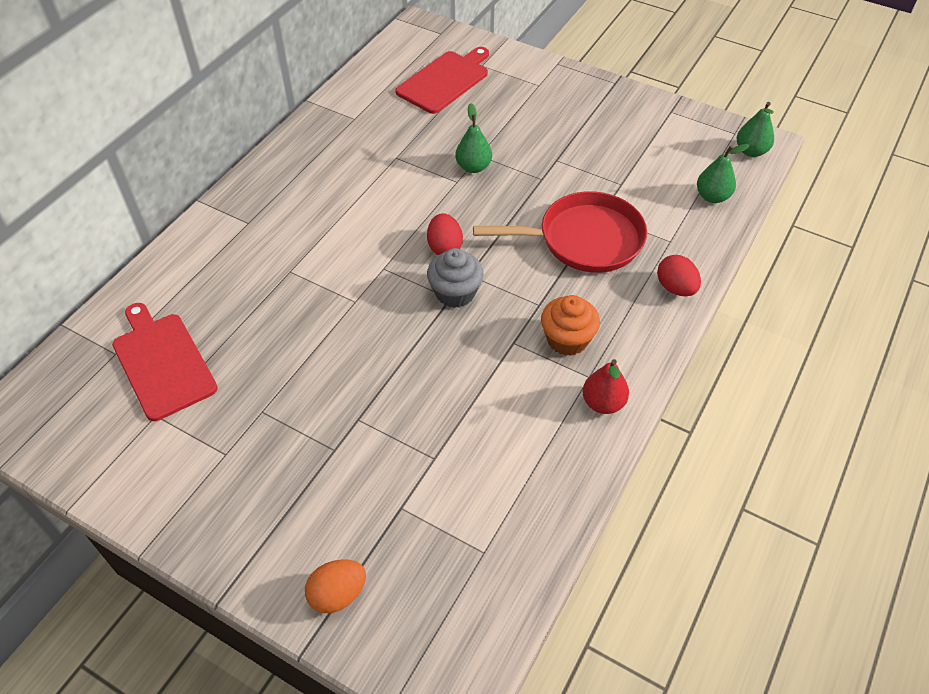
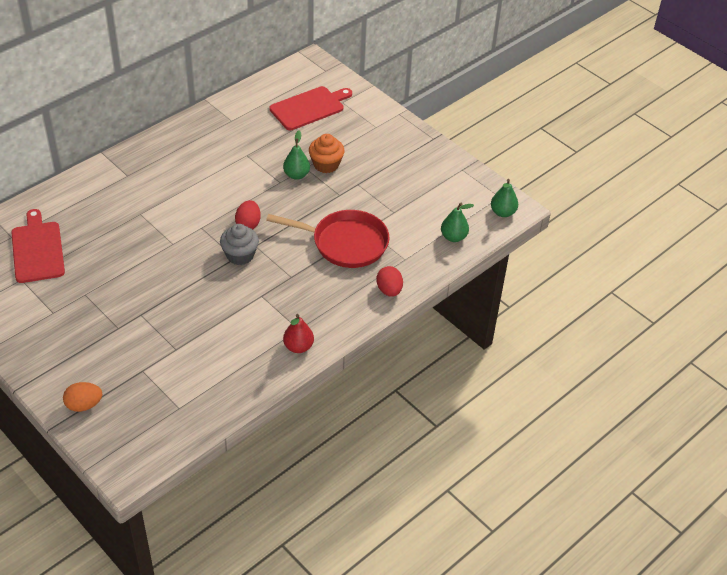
camera: 15 degrees right, 5 degrees down
orange cupcake [541,295,600,356] -> orange cupcake moved to [309,134,345,173]

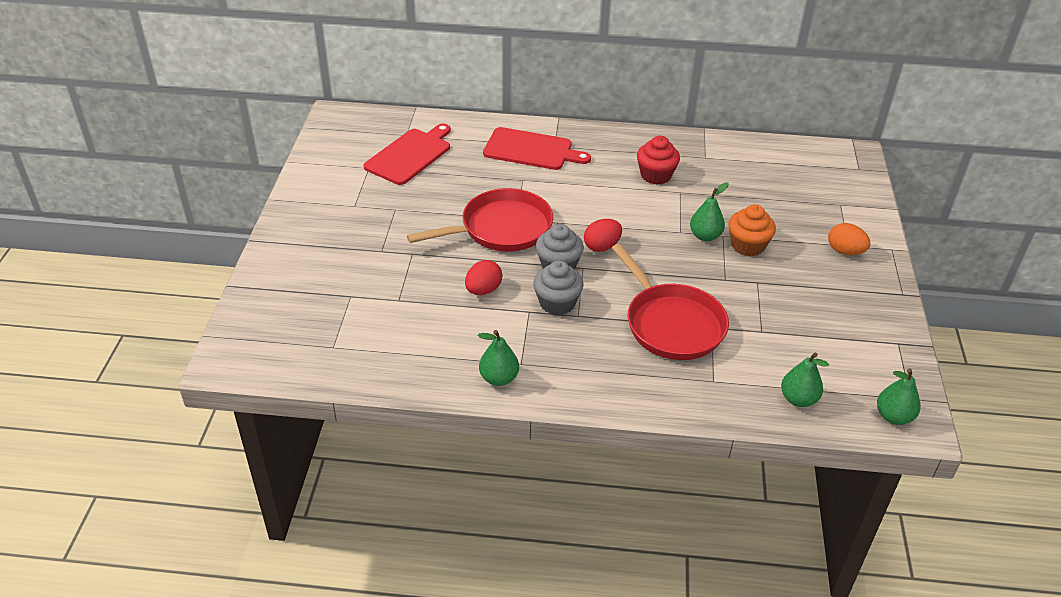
camera: 50 degrees right, 5 degrees down
orange egg [63,382,102,412] -> orange egg moved to [828,223,871,255]
red cutting board [269,86,352,130] -> red cutting board moved to [483,127,591,170]
red pear [283,314,314,353] -> green pear [478,330,519,386]
red egg [376,266,403,297] -> red egg moved to [465,260,502,295]
none -> red pan [407,188,553,251]
none -> grey cupcake [533,261,584,315]
none -> red cupcake [637,136,680,185]

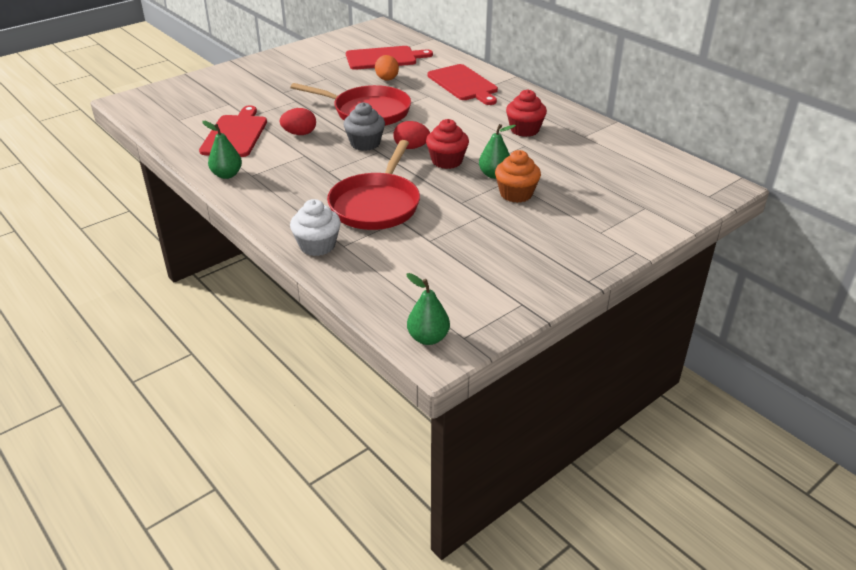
camera: 45 degrees right, 5 degrees down
grey cupcake [533,261,584,315] -> none
green pear [781,352,829,407] -> none
orange egg [828,223,871,255] -> orange egg moved to [375,55,399,81]
none -> red cutting board [199,105,267,157]
none -> white cupcake [290,199,341,256]
none -> red cupcake [426,119,469,169]

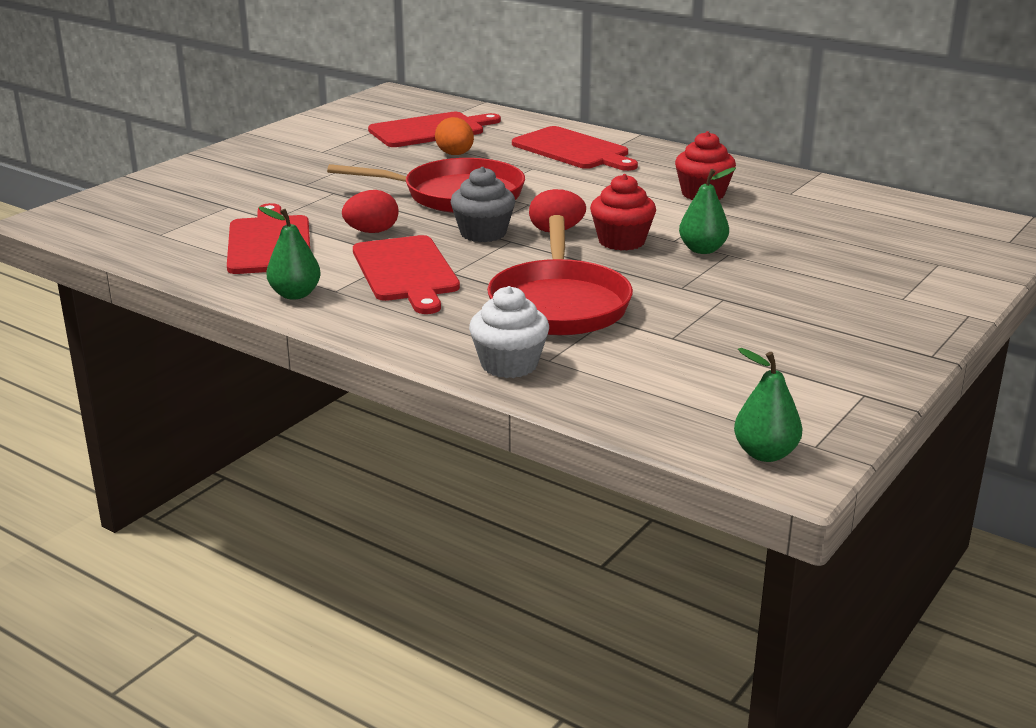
camera: 15 degrees left, 10 degrees down
orange cupcake [495,150,541,203] -> none
none -> red cutting board [353,235,460,314]

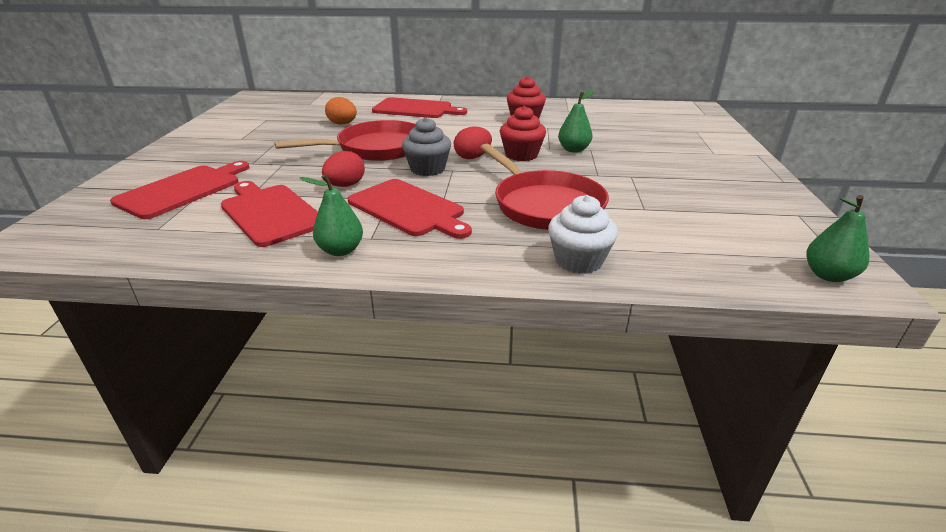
camera: 30 degrees left, 5 degrees up
red cutting board [368,112,501,147] -> red cutting board moved to [110,161,250,219]

